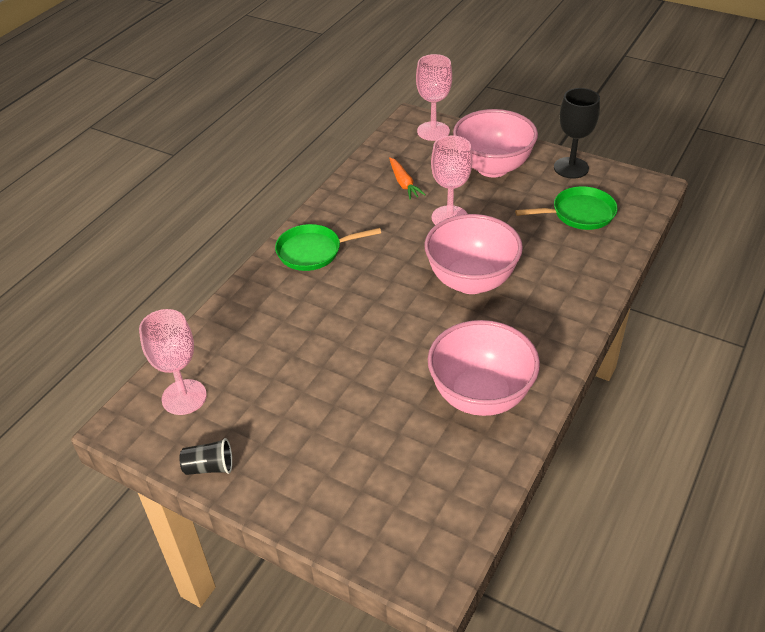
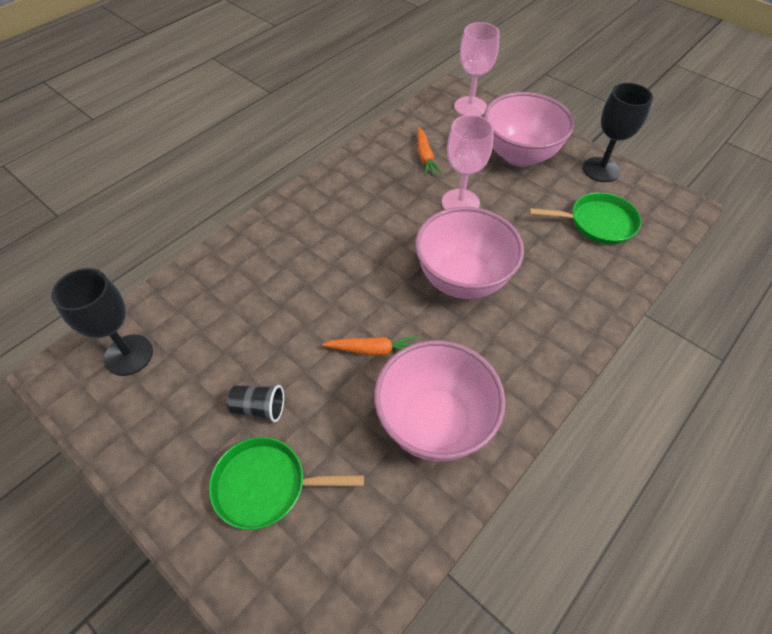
camera: 10 degrees right, 10 degrees up
pink goblet [139,309,207,415] -> black goblet [52,268,153,376]
black cup [179,438,232,475] -> black cup moved to [227,385,284,422]
green pan [275,224,381,271] -> green pan moved to [209,437,364,530]
none -> orange carrot [322,336,418,355]

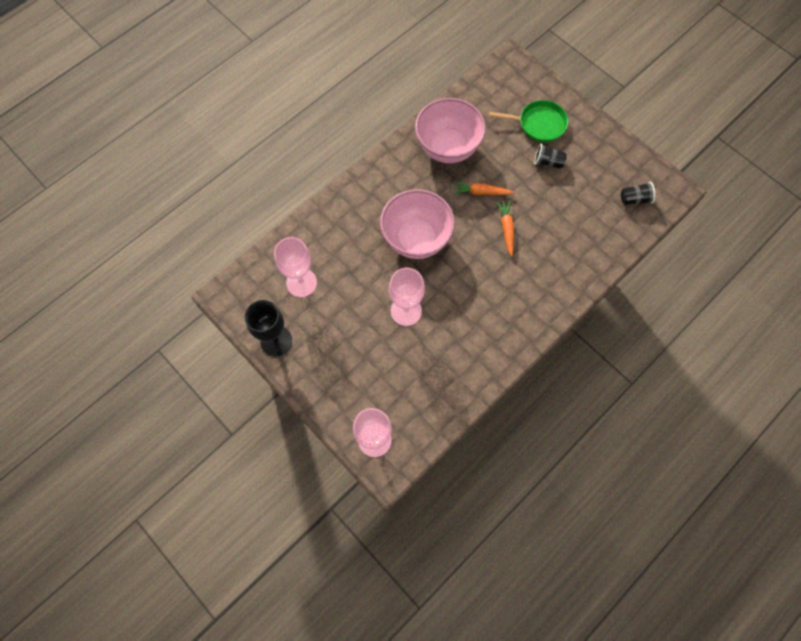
camera: 175 degrees left, 15 degrees up
black goblet [52,268,153,376] -> black cup [621,182,655,205]
orange carrot [417,127,442,176] -> orange carrot moved to [496,200,514,256]
pink bowl [484,92,574,167] -> none
green pan [529,192,641,244] -> pink goblet [274,237,317,297]

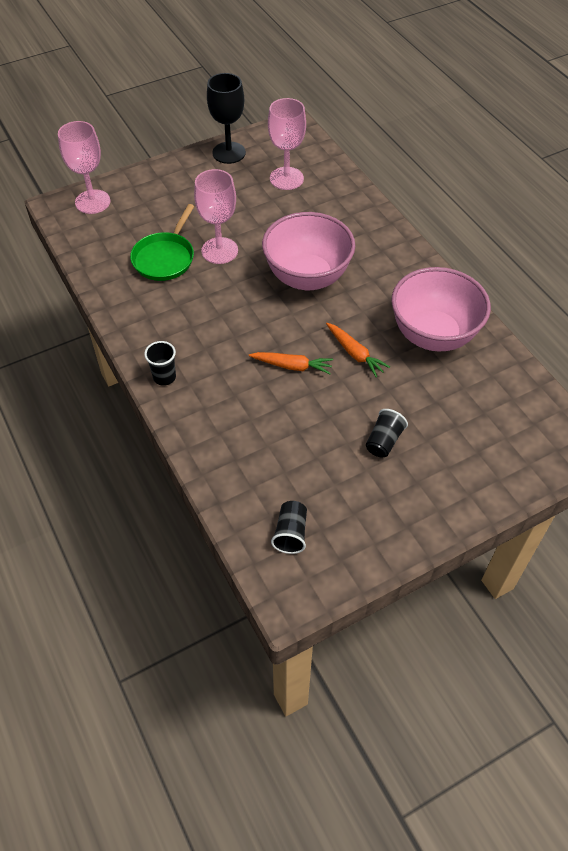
camera: 105 degrees right, 15 degrees down
orange carrot [453,182,514,195] -> orange carrot turned 120 degrees clockwise [326,323,390,377]
green pan [489,100,568,142] -> green pan moved to [130,204,194,281]
none -> black cup [144,341,176,386]

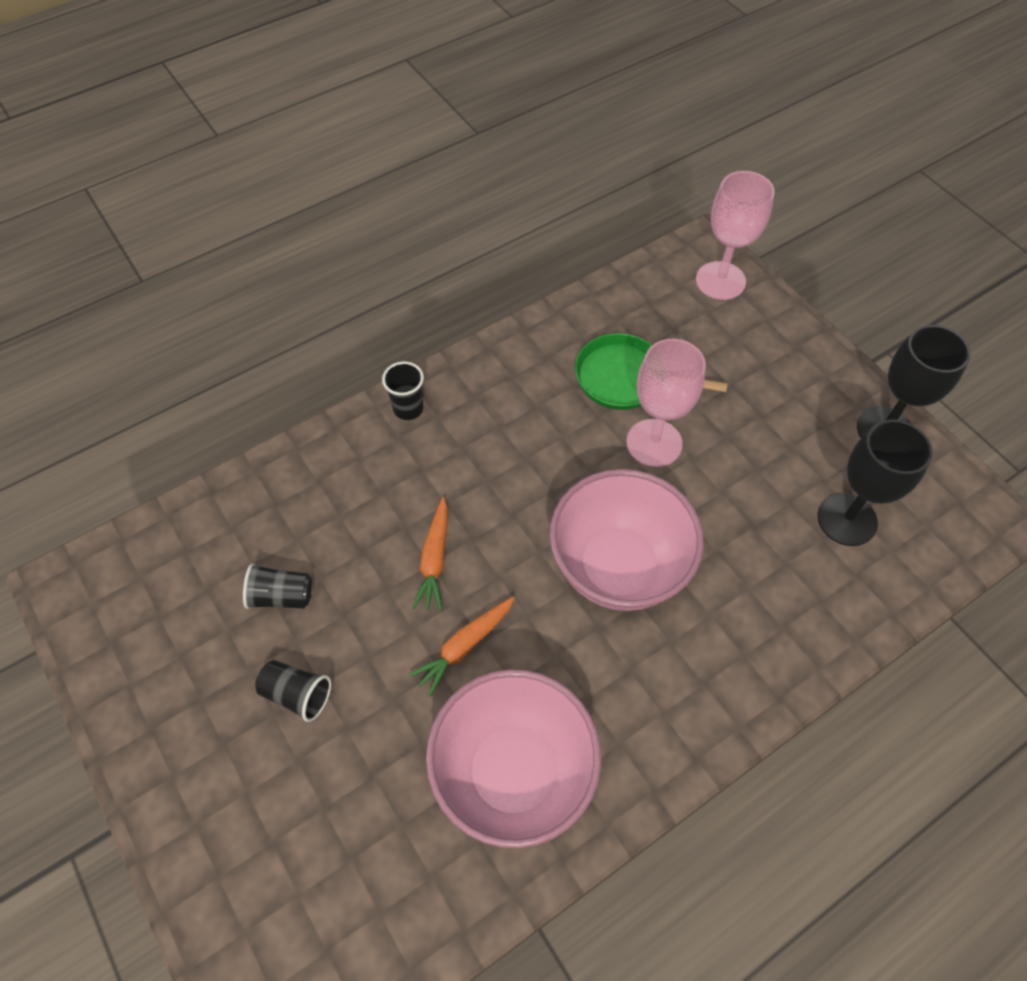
camera: 85 degrees right, 5 degrees up
pink goblet [268,98,306,190] -> black goblet [817,419,933,546]
black cup [271,501,307,554] -> black cup moved to [243,563,312,609]

